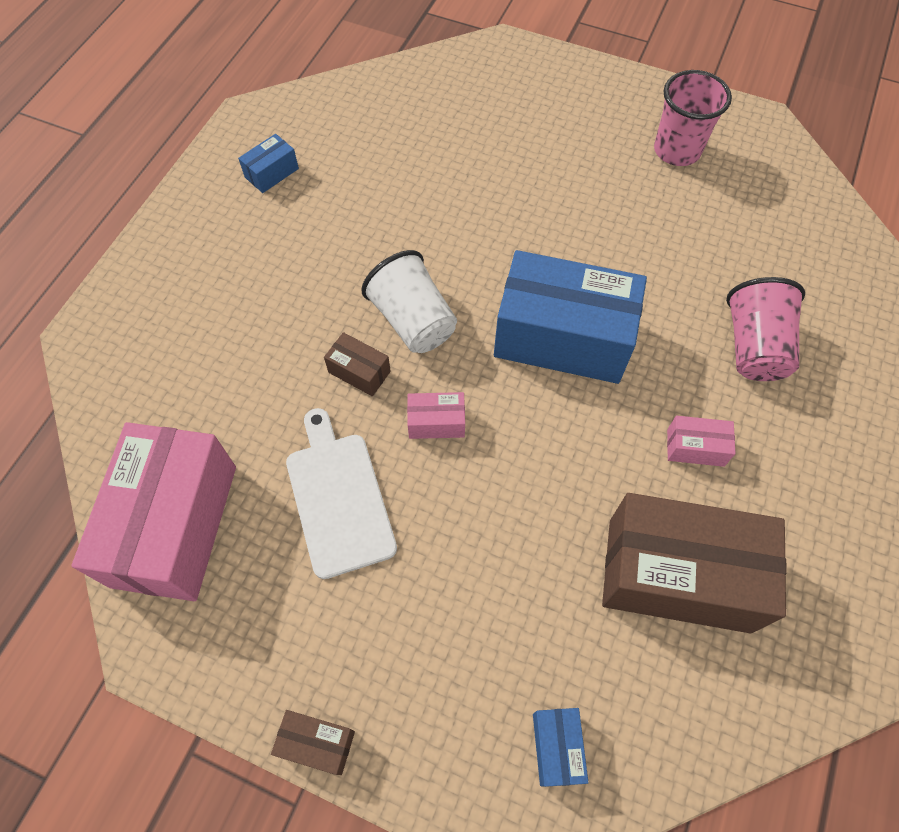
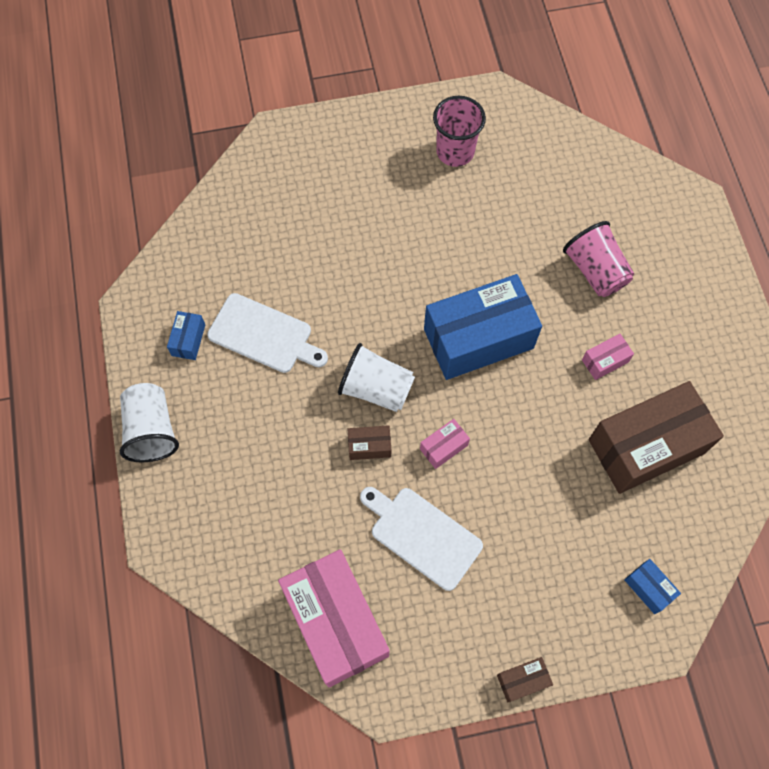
camera: 35 degrees left, 5 degrees up
none -> white cup [120,383,179,462]
none -> white cutting board [207,293,328,373]

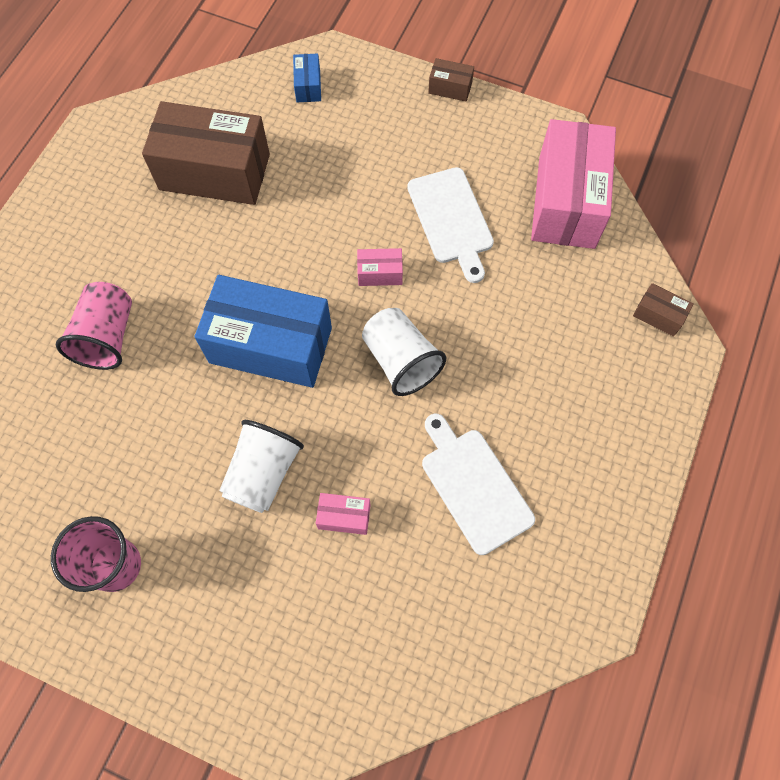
camera: 145 degrees left, 0 degrees up
white cup [120,383,179,462] -> white cup moved to [219,420,304,513]
blue box [167,311,205,360] -> none
brown box [348,425,391,460] -> brown box moved to [633,283,694,337]
pink box [582,334,634,380] -> pink box moved to [316,493,371,535]

